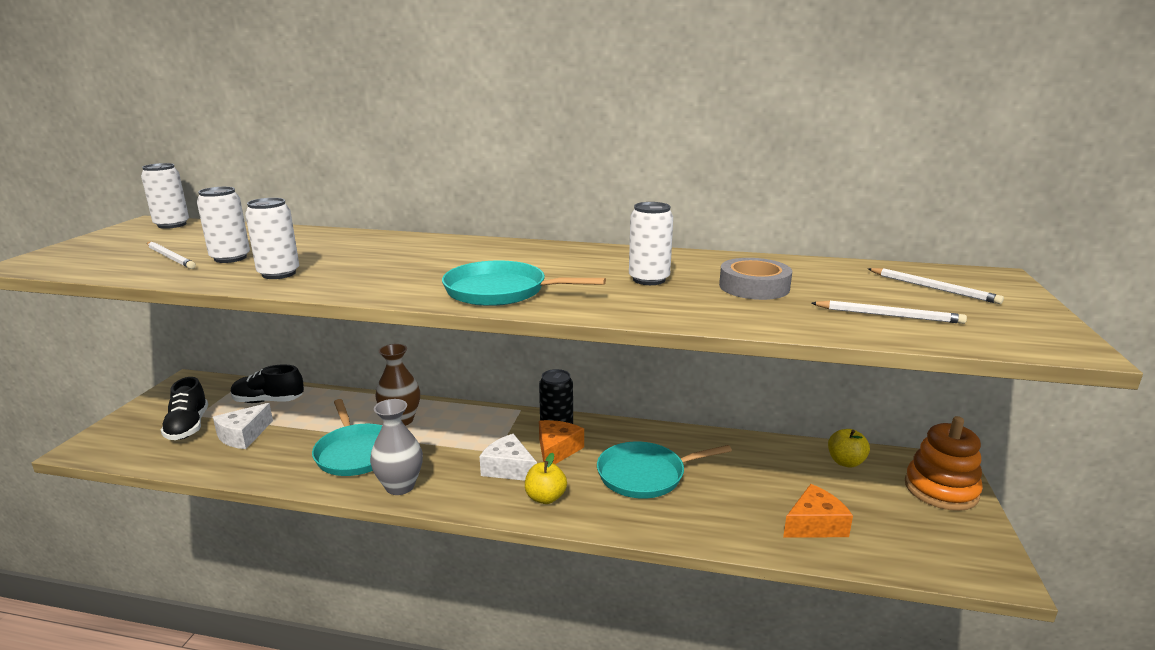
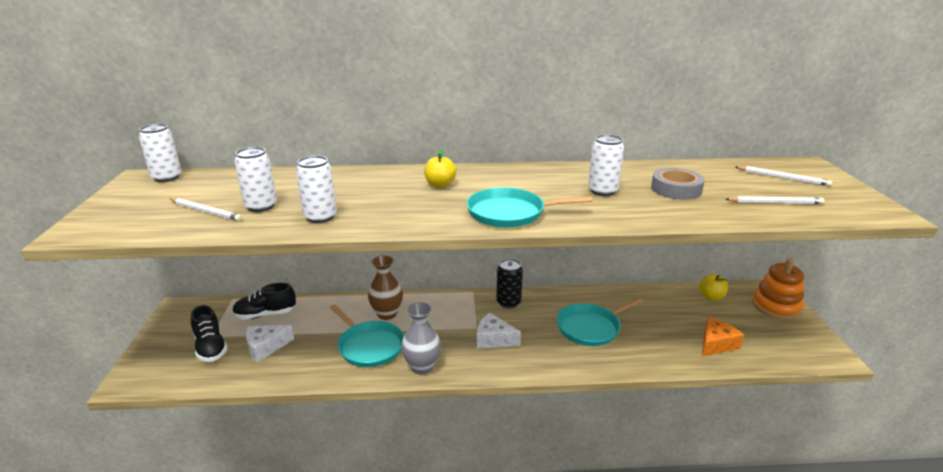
camera: 15 degrees left, 5 degrees up
white cheese [213,403,273,449] -> white cheese turned 45 degrees clockwise [245,325,294,363]
yellow apple [525,453,567,504] -> yellow apple moved to [424,150,456,188]
orange cheese [539,420,584,464] -> none

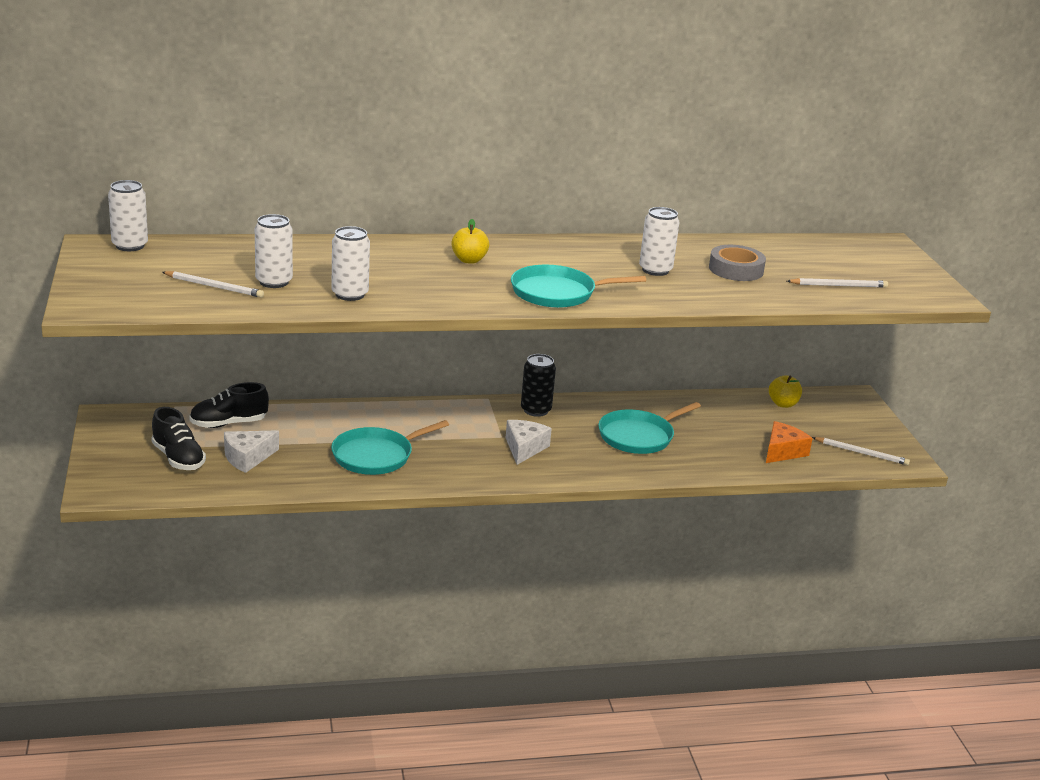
camera: 10 degrees left, 0 degrees up
turquoise pan [330,305,404,367] -> turquoise pan turned 105 degrees clockwise [331,420,449,475]
brown vase [368,255,403,320] -> none
grey vase [401,302,441,375] -> none
white cheese [477,313,521,348] -> white cheese turned 90 degrees clockwise [506,420,552,465]
white pencil [736,166,832,186] -> white pencil moved to [812,437,910,465]
orange stacking toy [752,258,804,320] -> none

